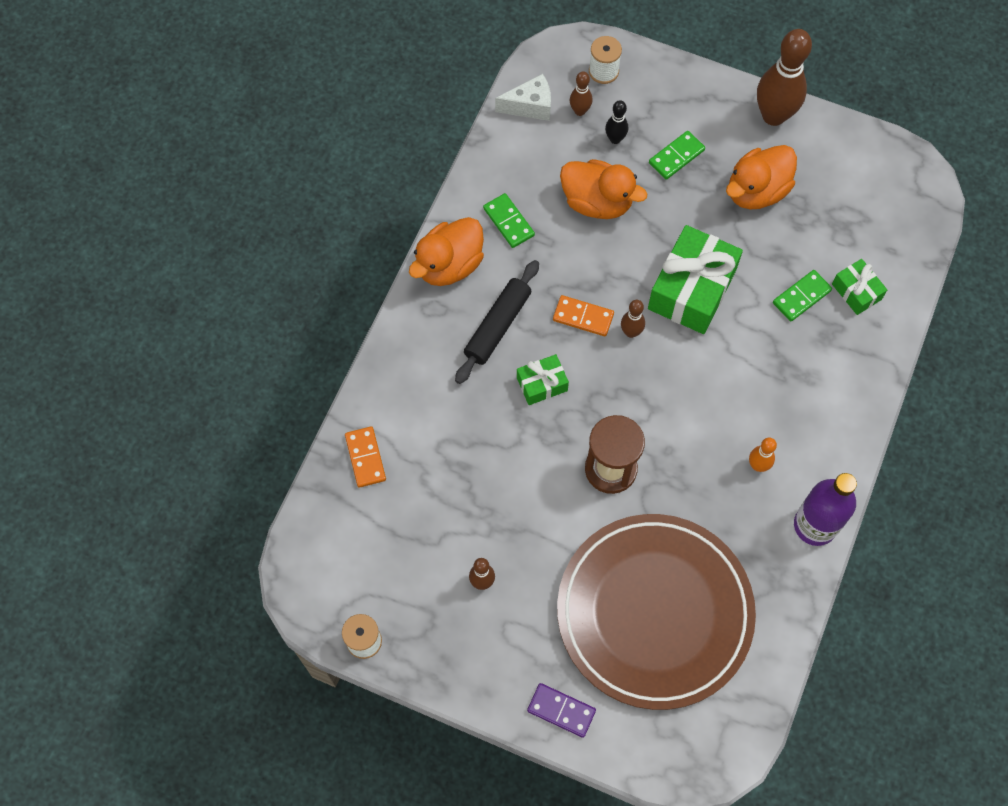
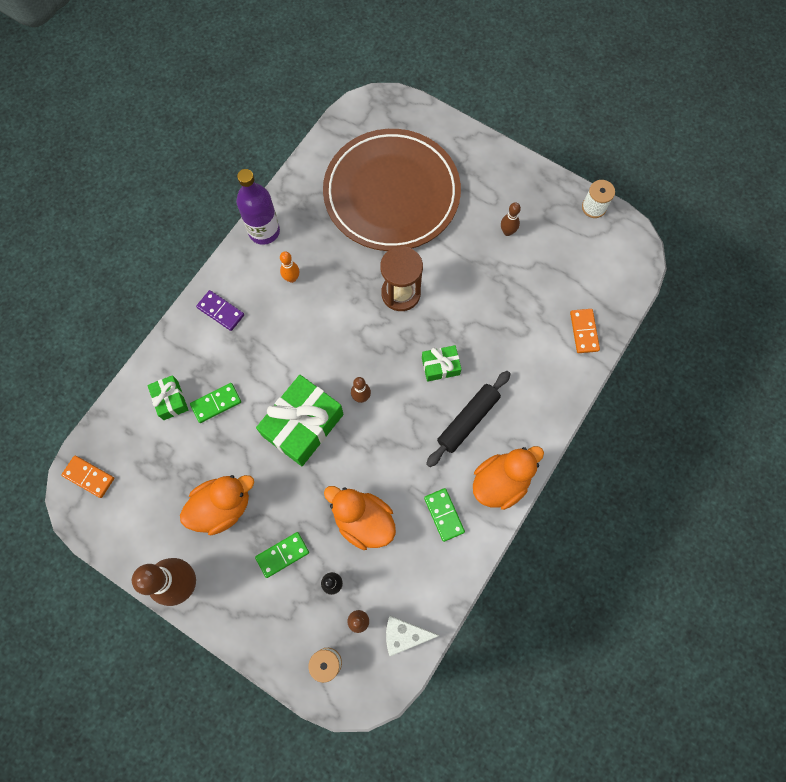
camera: 170 degrees left, 5 degrees up
purple domino [527,683,596,738] -> purple domino moved to [196,290,244,331]
orange domino [553,295,614,336] -> orange domino moved to [61,456,114,498]

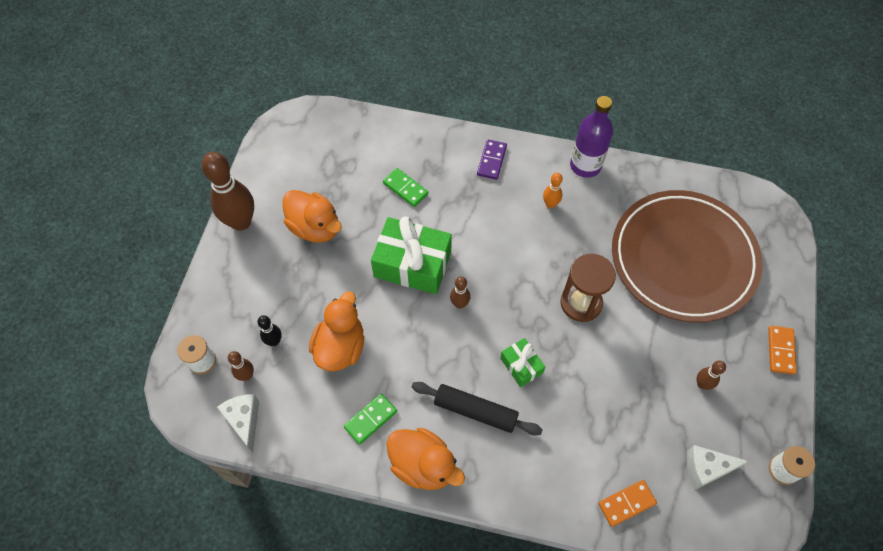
camera: 70 degrees right, 10 degrees down
orange domino [61,456,114,498] -> orange domino moved to [768,326,797,375]
green gift [147,375,188,420] -> none
green domino [255,532,309,578] -> none
none -> white cheese [687,445,749,490]

